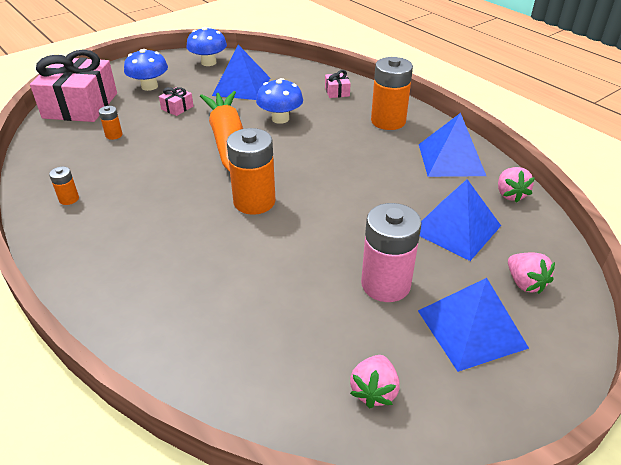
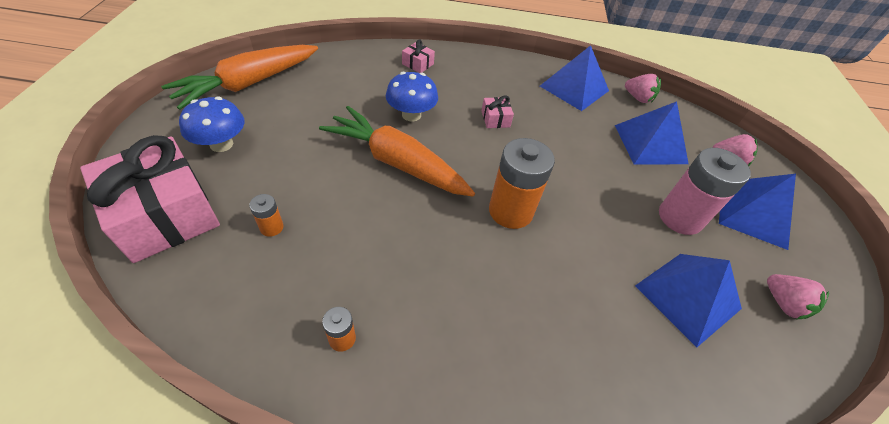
camera: 50 degrees left, 10 degrees up
pink gift [159,87,194,116] -> pink gift moved to [482,96,514,128]
blue mushroom [186,27,227,66] -> orange carrot [161,45,318,110]
blue pyramid [212,45,270,100] -> blue pyramid moved to [635,254,742,348]
orange battery [371,57,413,130] -> none

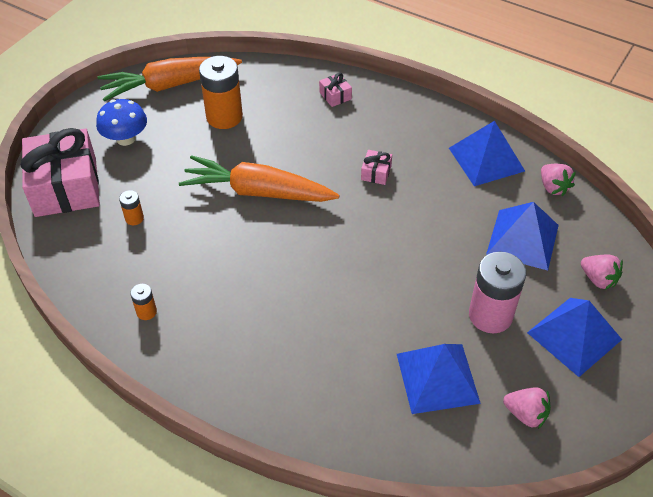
camera: 30 degrees right, 0 degrees up
orange carrot [319,106,475,197] -> orange carrot turned 45 degrees counterclockwise [179,155,340,202]
blue mushroom [386,71,438,122] -> none
orange battery [489,138,555,229] -> orange battery moved to [199,56,243,129]
pink strawberry [767,274,829,320] -> pink strawberry turned 60 degrees counterclockwise [503,387,551,429]

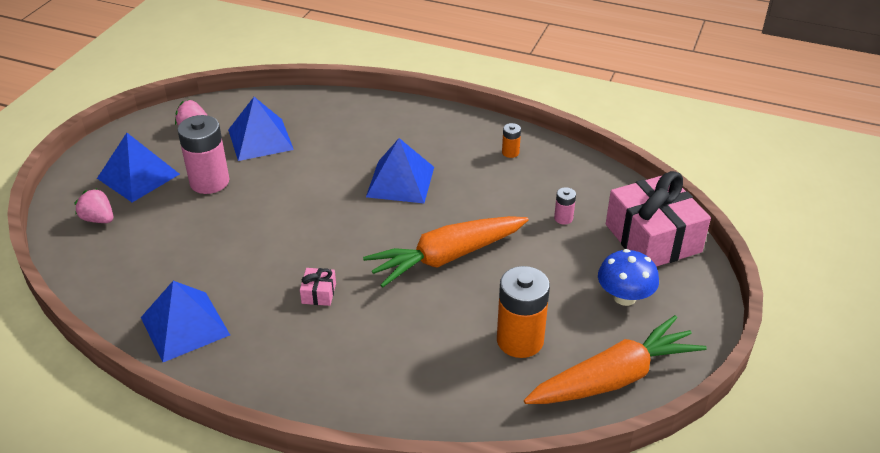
camera: 170 degrees right, 10 degrees down
orange battery [119,190,144,225] -> pink battery [554,187,576,225]
orange carrot [179,155,340,202] -> orange carrot turned 150 degrees clockwise [363,216,528,288]
pink gift [319,73,352,107] -> none
blue pyramid [486,202,559,270] -> blue pyramid moved to [366,138,434,203]
pink strawberry [541,164,576,196] -> none

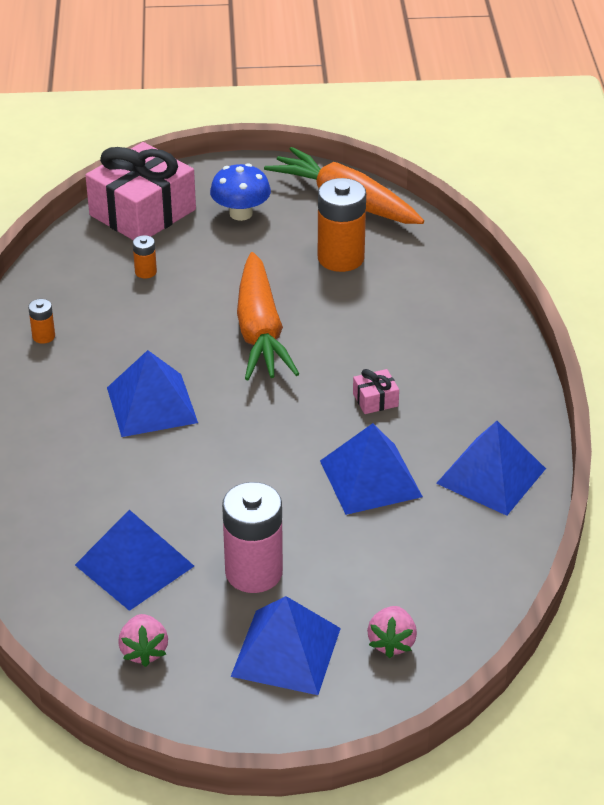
camera: 115 degrees left, 0 degrees up
orange carrot [363,216,528,288] -> orange carrot turned 45 degrees clockwise [237,252,299,380]
pink battery [554,187,576,225] -> orange battery [133,235,157,278]
none -> blue pyramid [320,423,423,515]

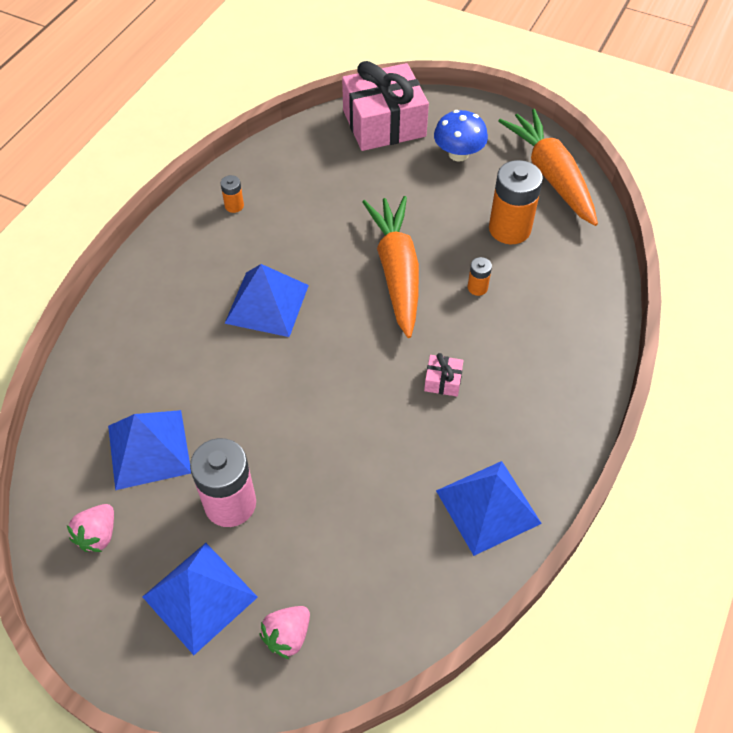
camera: 30 degrees right, 15 degrees up
orange battery [133,235,157,278] -> orange battery moved to [467,257,492,296]
orange carrot [237,252,299,380] -> orange carrot turned 150 degrees clockwise [363,196,419,338]
blue pyramid [320,423,423,515] -> none

